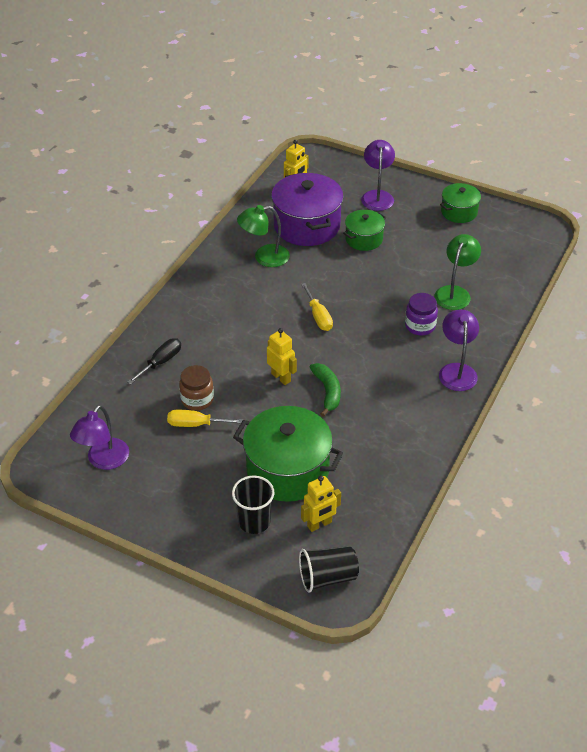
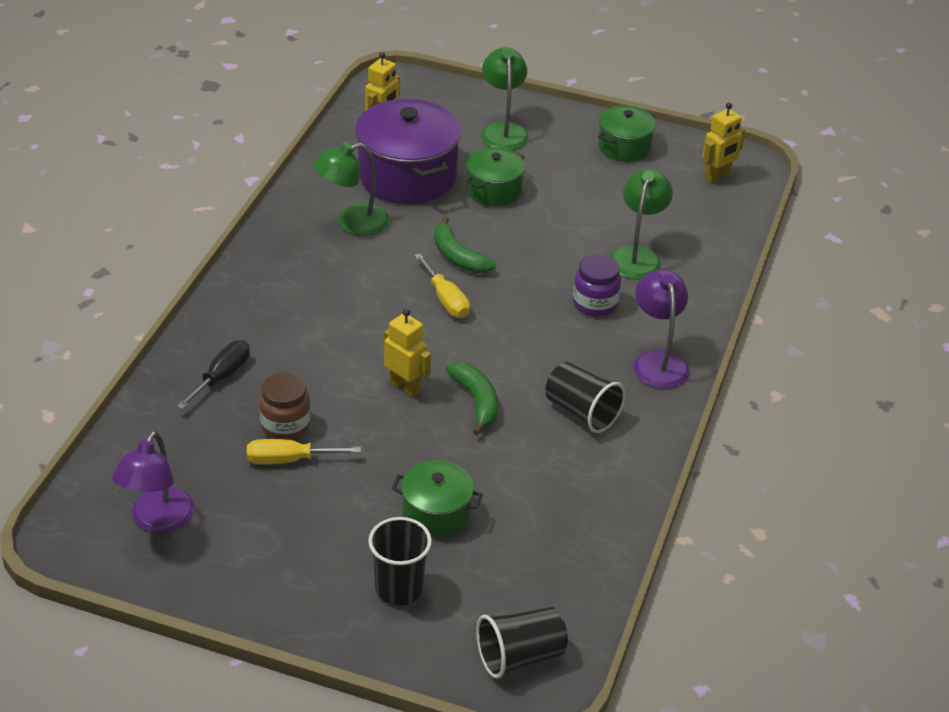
camera: 10 degrees left, 5 degrees down
green pot [233,406,343,502] -> green pot [392,460,483,538], size x0.56
yellow robot [301,476,341,532] -> yellow robot moved to [703,103,745,183]
purple lamp [361,140,395,211] -> green lamp [481,47,529,150]
none -> green banana [434,216,496,273]
none -> black cup [545,362,625,433]

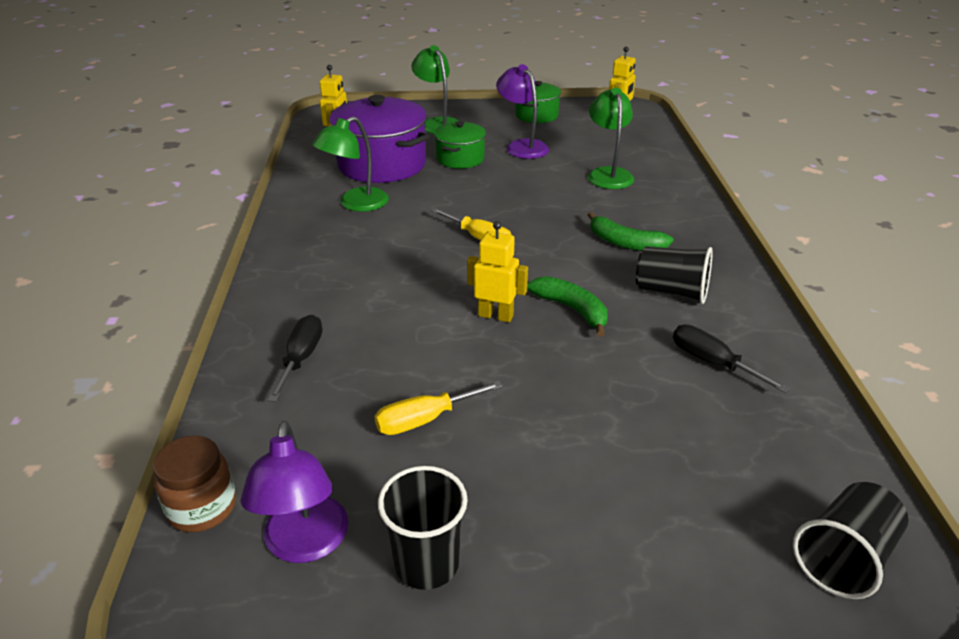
camera: 20 degrees left, 5 degrees down
brown jar [259,372,311,440] -> brown jar moved to [153,436,236,533]
black cup [368,517,432,606] -> black cup moved to [378,466,468,590]
green pot [392,460,483,538] -> none
green banana [434,216,496,273] -> green banana moved to [588,212,674,251]
purple jar [573,254,621,317] -> none
purple lamp [633,269,690,389] -> purple lamp moved to [496,64,549,159]
none -> black screwdriver [673,325,790,393]

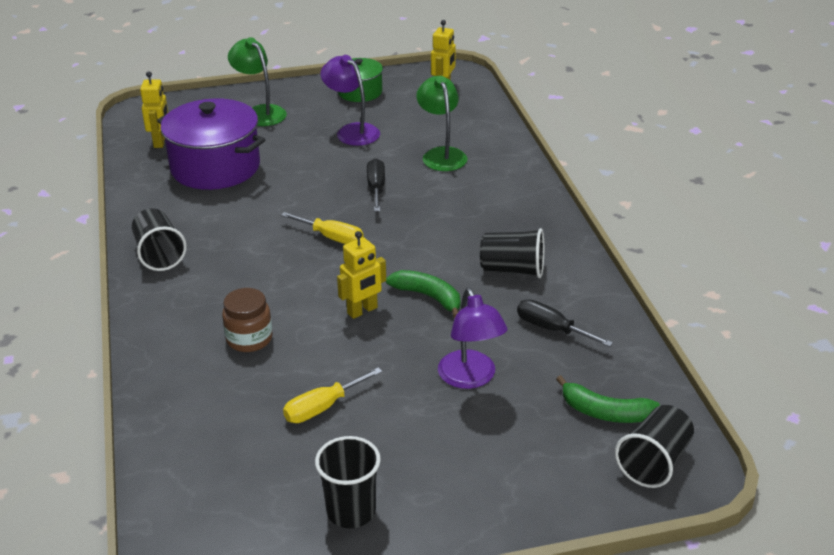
camera: 10 degrees left, 0 degrees up
brown jar [153,436,236,533] -> brown jar moved to [222,288,273,352]
purple lamp [241,421,349,563] -> purple lamp moved to [438,288,507,389]
black screwdriver [268,315,323,402] -> black screwdriver moved to [367,158,385,212]
green lamp [312,116,389,212] -> none
green pot [434,121,486,169] -> none
yellow robot [467,221,528,323] -> yellow robot turned 135 degrees clockwise [337,231,386,319]
green banana [588,212,674,251] -> green banana moved to [556,375,660,423]
none -> black cup [132,208,187,271]

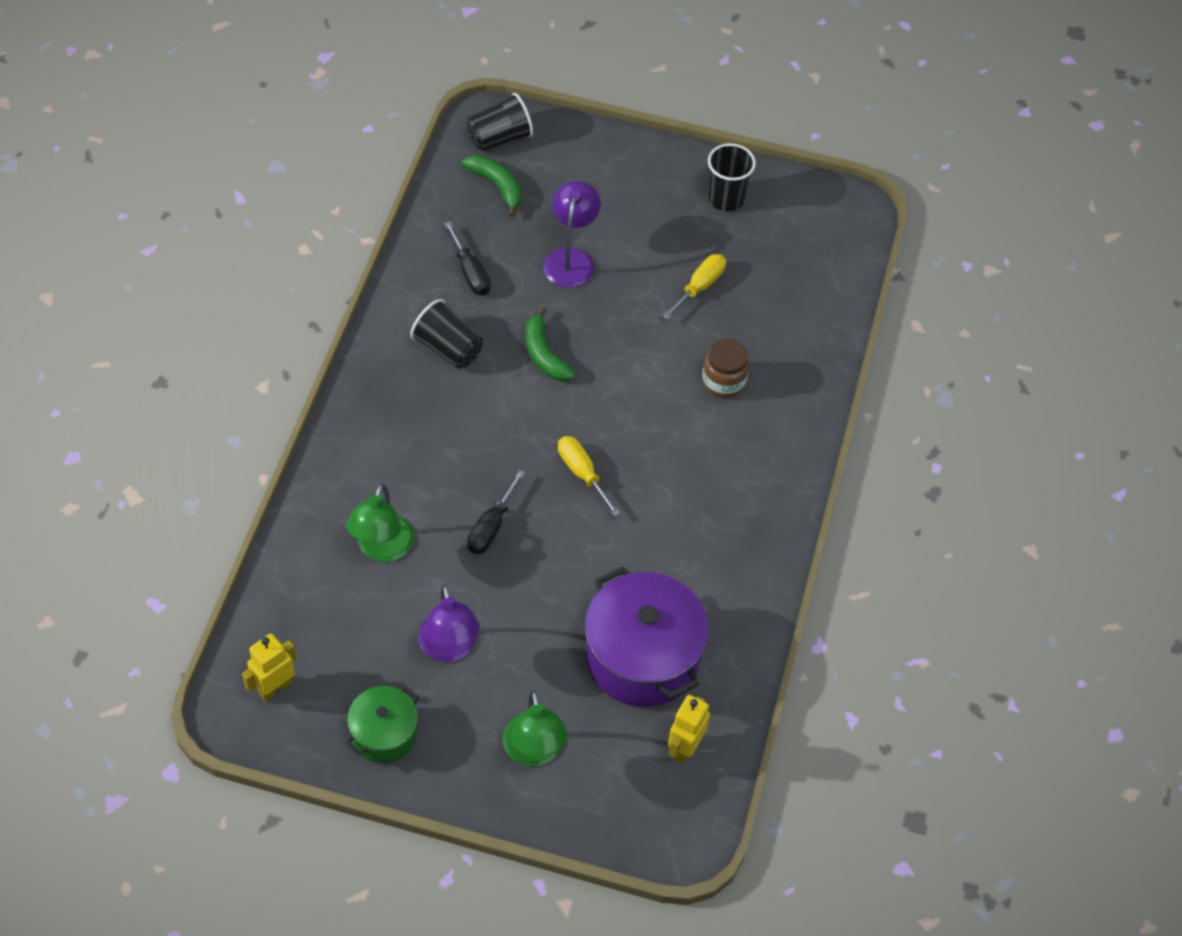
camera: 155 degrees left, 20 degrees up
black cup [132,208,187,271] -> none
yellow screwdriver [283,367,383,423] -> yellow screwdriver turned 45 degrees counterclockwise [662,254,726,320]
yellow robot [337,231,386,319] -> none

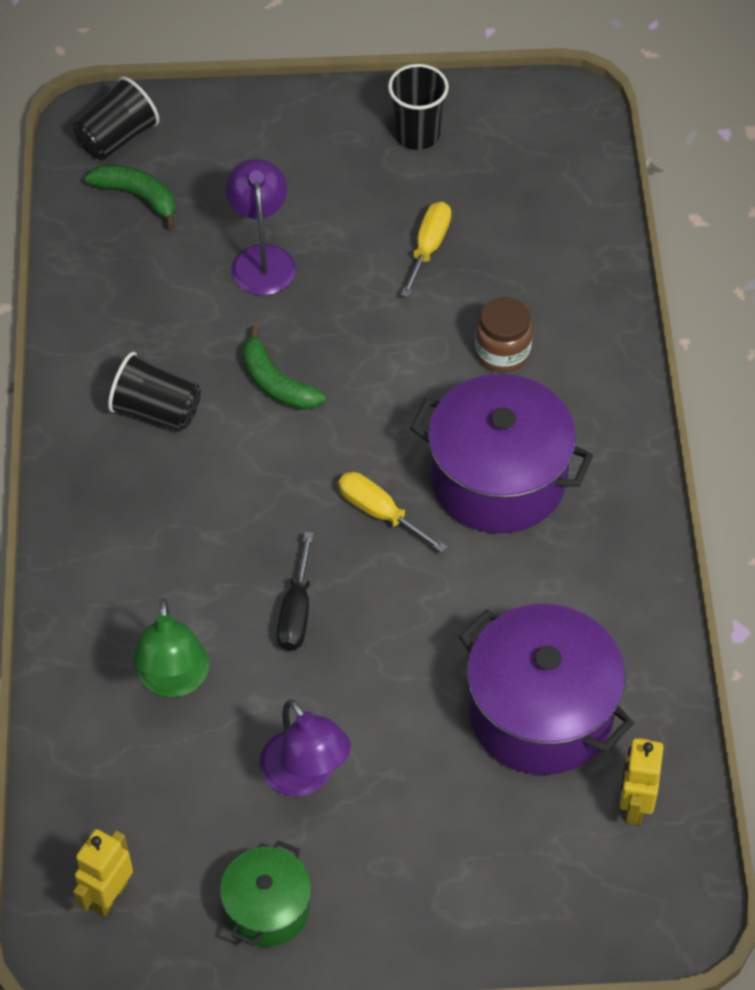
camera: 15 degrees left, 0 degrees up
black screwdriver [444,221,491,295] -> none
green lamp [503,690,568,766] -> none
none -> purple pot [410,374,593,533]

